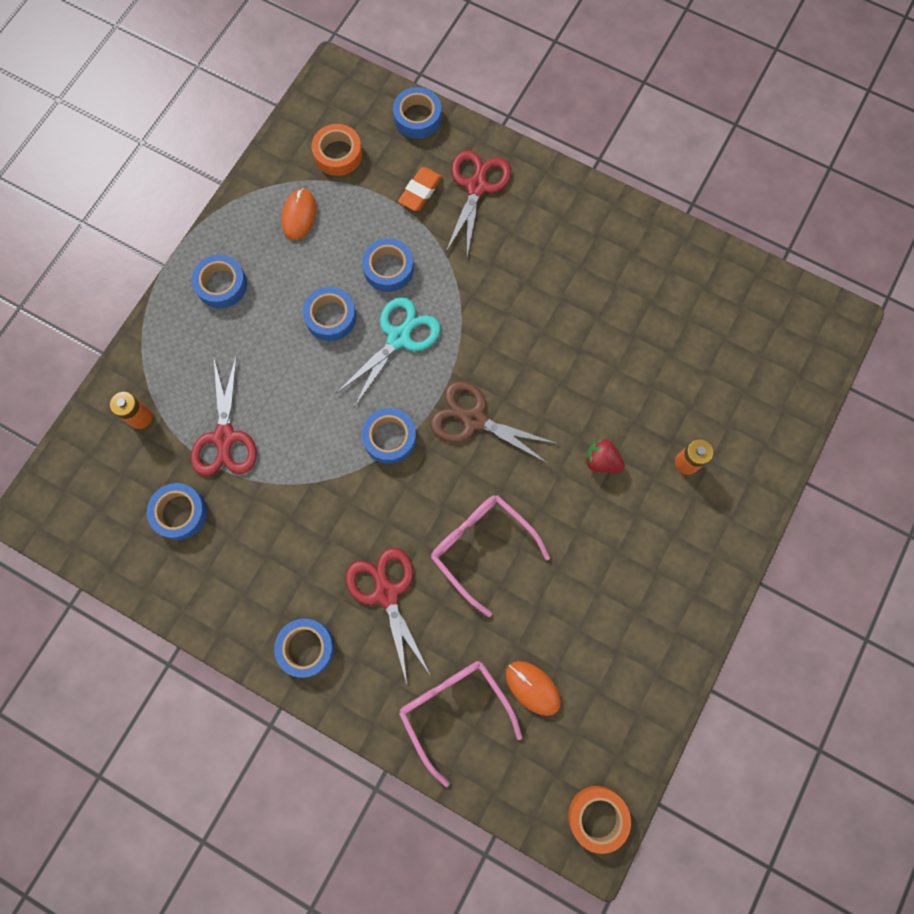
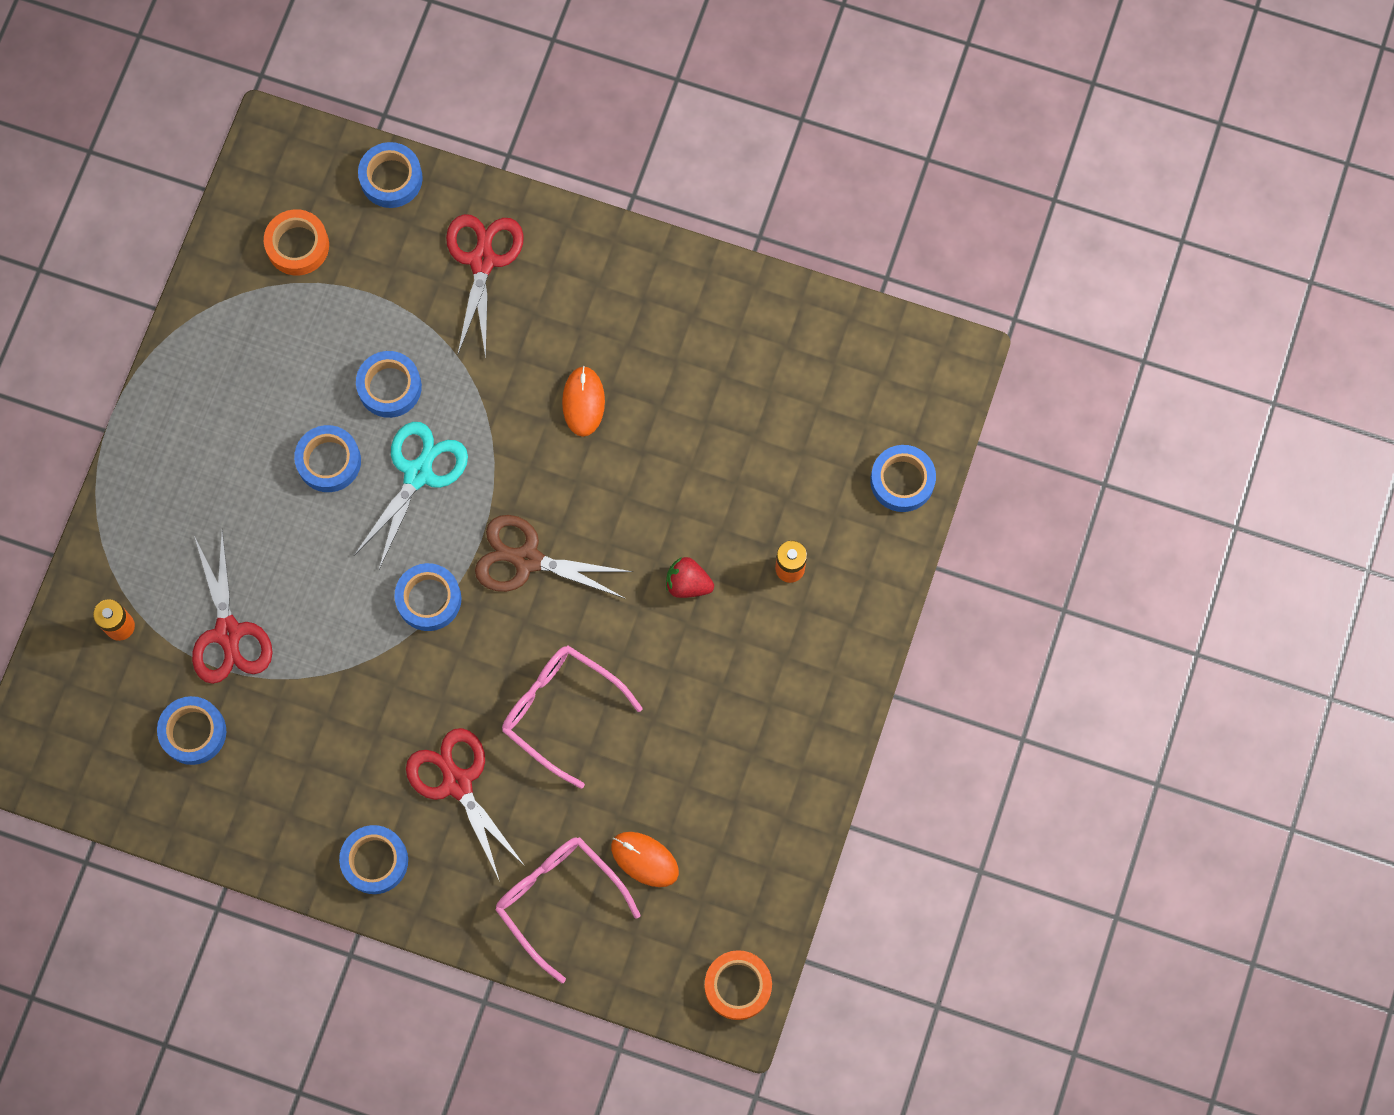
camera: 10 degrees left, 0 degrees up
blue tape [192,255,247,308] -> blue tape moved to [870,445,936,512]
orange mouse [281,188,316,240] -> orange mouse moved to [562,366,605,437]
orange eraser [398,167,442,211] -> none

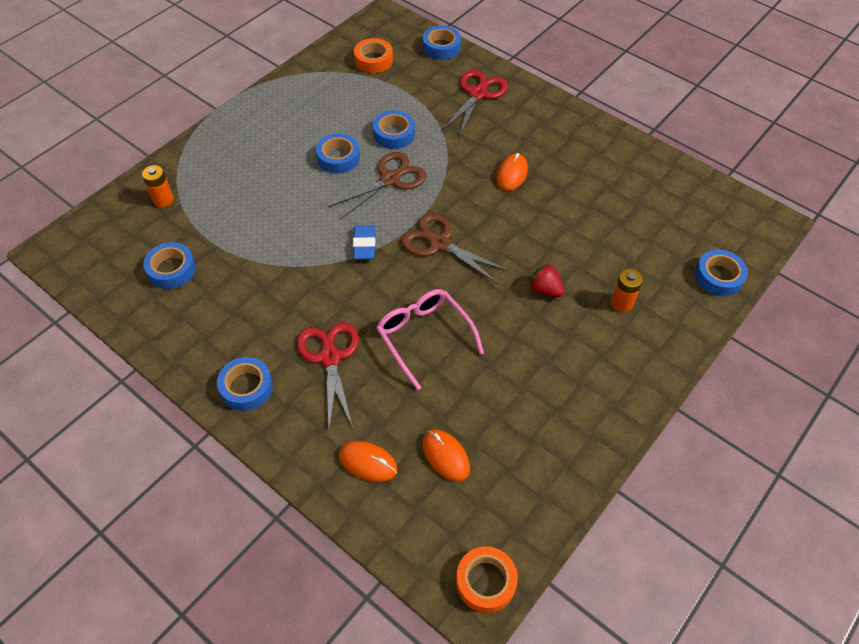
camera: 20 degrees right, 20 degrees down
red scissors [192,531,273,684] -> none
turquoise scissors [354,422,468,569] -> brown scissors [328,152,427,219]
blue tape [394,563,461,631] -> blue eraser [353,225,375,259]
pink glasses [495,837,640,983] -> orange mouse [339,441,398,482]

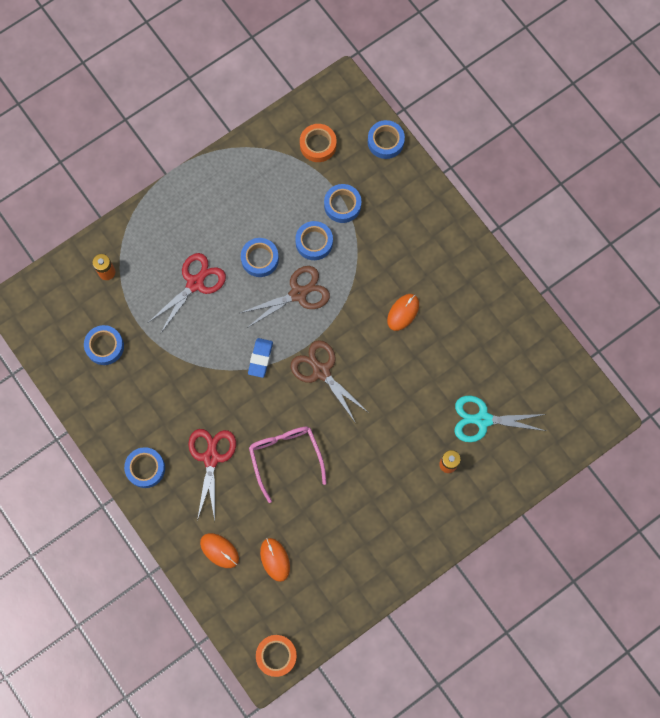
camera: 15 degrees right, 20 degrees up
red scissors [442,70,508,136] -> red scissors moved to [148,253,226,334]
red strawberry [529,264,565,297] -> none
blue tape [695,250,748,296] -> blue tape moved to [324,184,361,223]
none -> turquoise scissors [455,396,546,442]

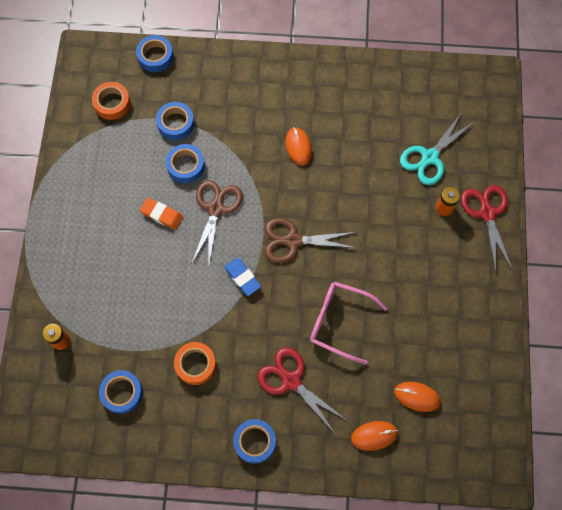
camera: 50 degrees left, 5 degrees down
red scissors [148,253,226,334] -> red scissors moved to [461,185,513,272]
blue tape [241,238,279,277] -> orange eraser [140,198,183,230]
orange tape [256,635,297,677] -> orange tape moved to [174,342,216,385]

